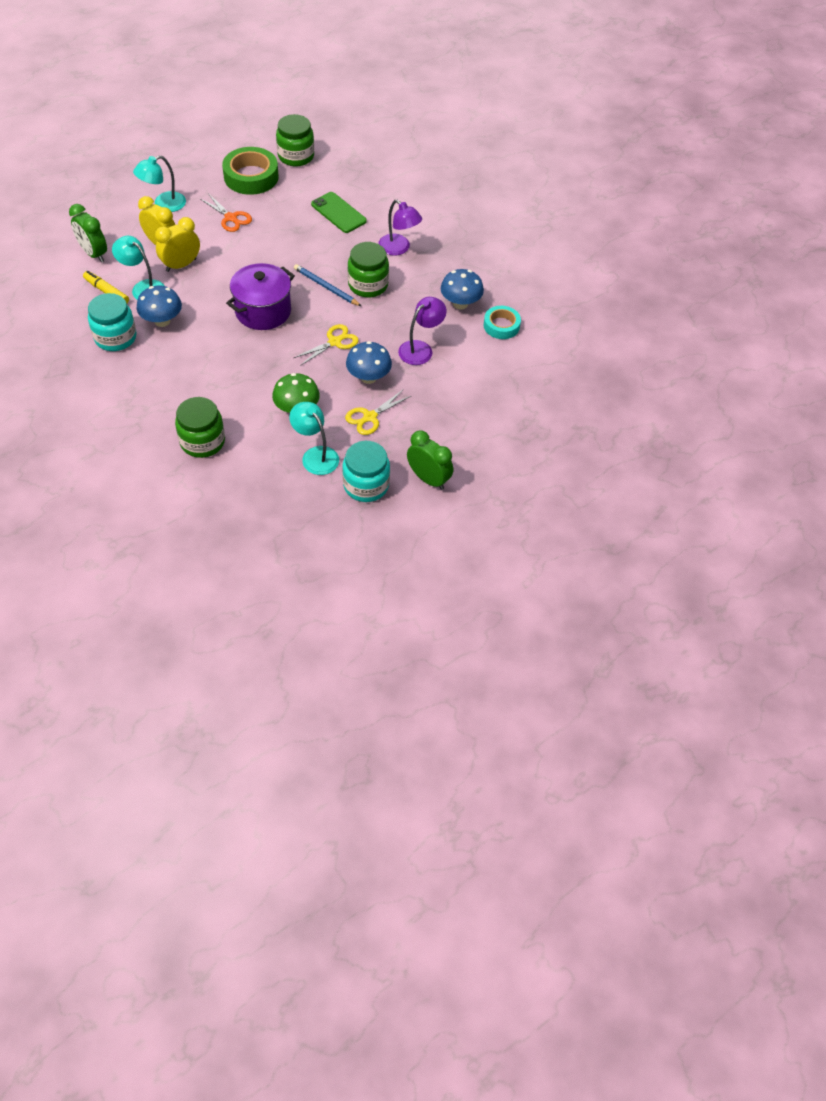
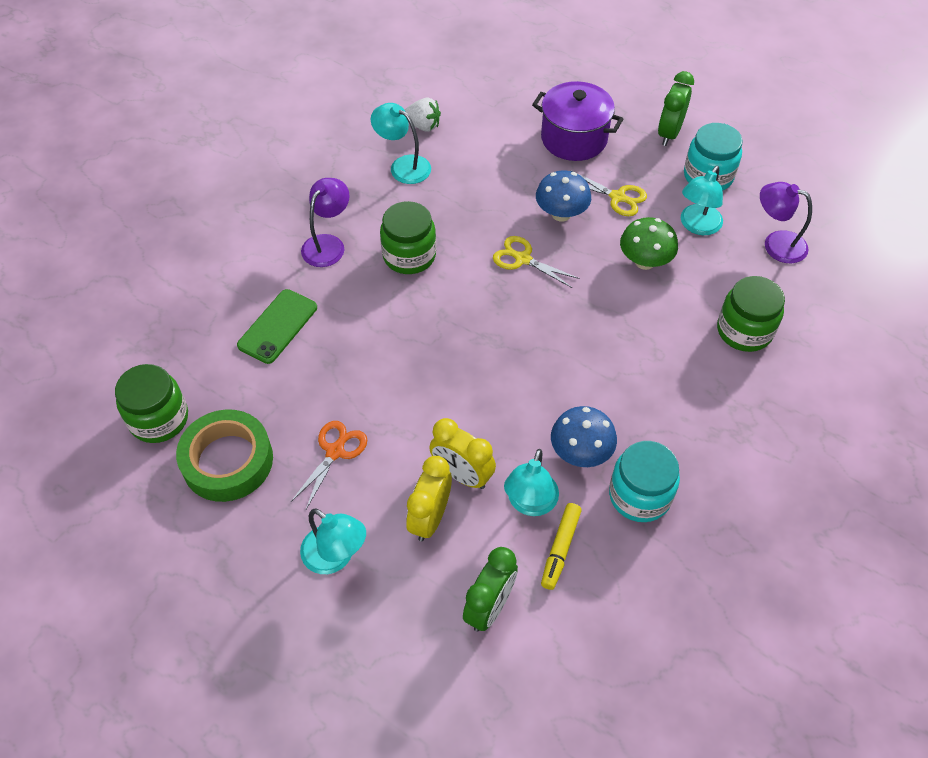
camera: 105 degrees left, 0 degrees up
purple pot [226,263,295,330] -> purple pot moved to [532,81,623,161]
blue pencil [294,264,361,306] -> none
purple lamp [398,297,447,365] -> purple lamp moved to [760,182,812,263]
blue mushroom [441,269,484,309] -> turquoise lamp [371,103,431,184]
turquoise tape [484,306,521,339] -> white strawberry [405,98,441,132]

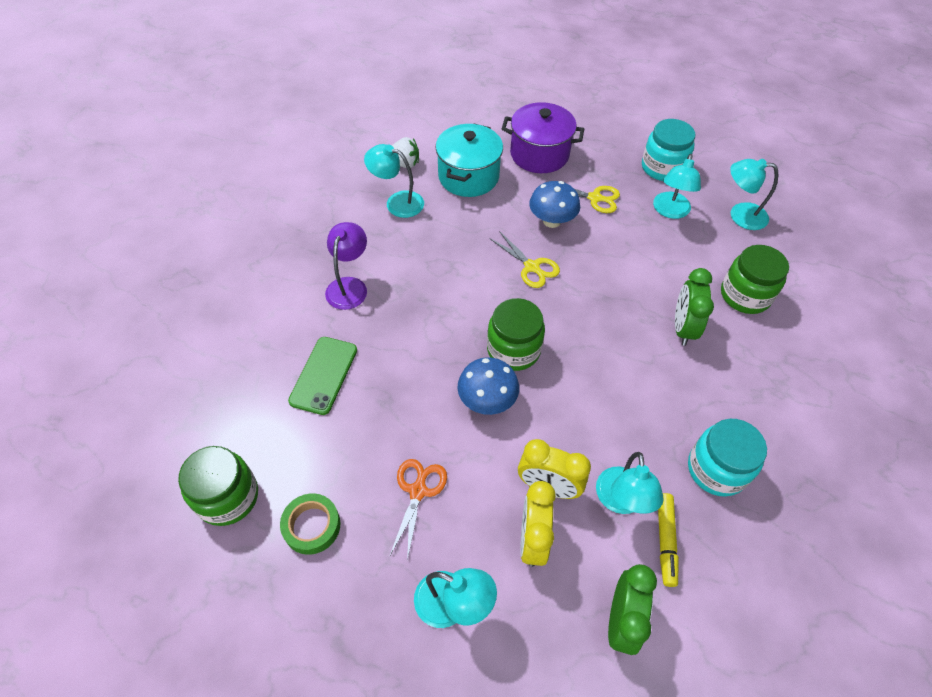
camera: 15 degrees left, 0 degrees up
green tape [176,410,273,502] -> green tape [280,493,340,555], size x0.61
green jar [380,201,436,274] -> green jar moved to [487,298,545,371]
yellow scissors [493,236,580,288] -> yellow scissors turned 150 degrees counterclockwise [489,231,560,288]
blue mushroom [551,406,617,467] -> blue mushroom moved to [457,357,519,415]
green mushroom [620,217,678,270] -> none
green clock [658,71,694,146] -> green clock moved to [675,268,714,346]
purple lamp [760,182,812,263] -> turquoise lamp [730,159,778,230]
none -> turquoise pot [436,123,503,197]

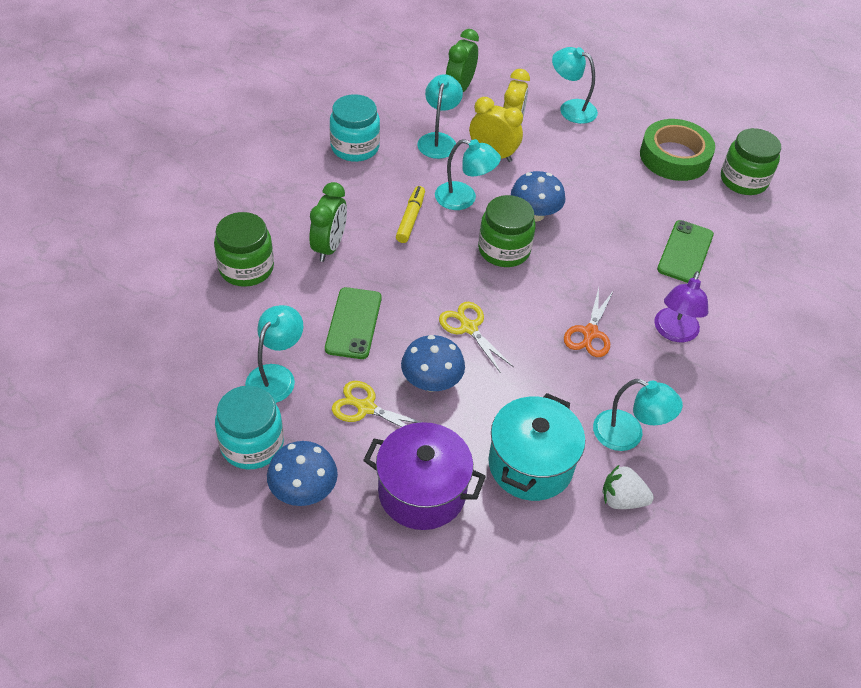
camera: 175 degrees left, 5 degrees down
green tape [280,493,340,555] -> green tape [640,119,715,181], size x1.65
orange scissors [390,459,447,560] -> orange scissors moved to [564,288,614,357]
yellow marker [658,493,679,587] -> yellow marker moved to [396,186,425,243]
turquoise lamp [730,159,778,230] -> turquoise lamp moved to [435,139,501,210]
none -> blue mushroom [267,441,338,506]
none -> green phone [325,287,382,359]

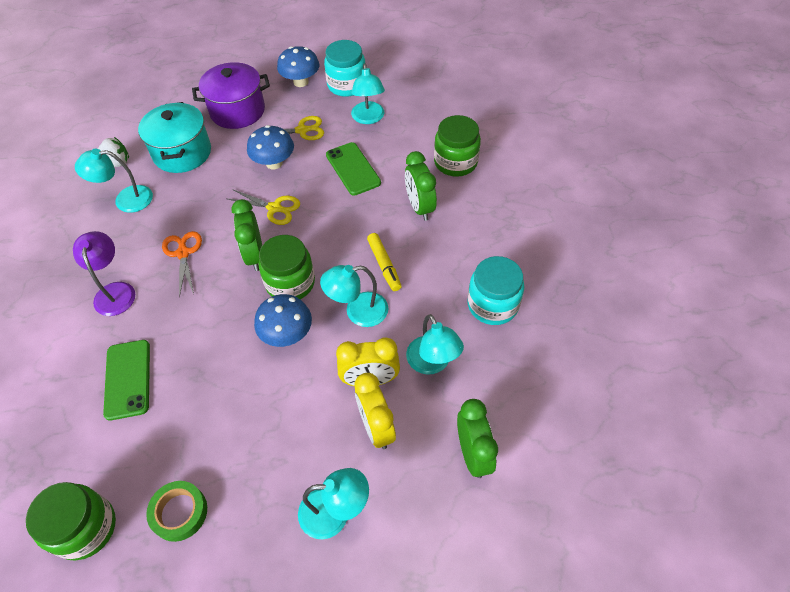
camera: 150 degrees right, 5 degrees up
green tape [640,119,715,181] -> green tape [146,481,207,542], size x0.61
none -> green clock [231,199,262,271]

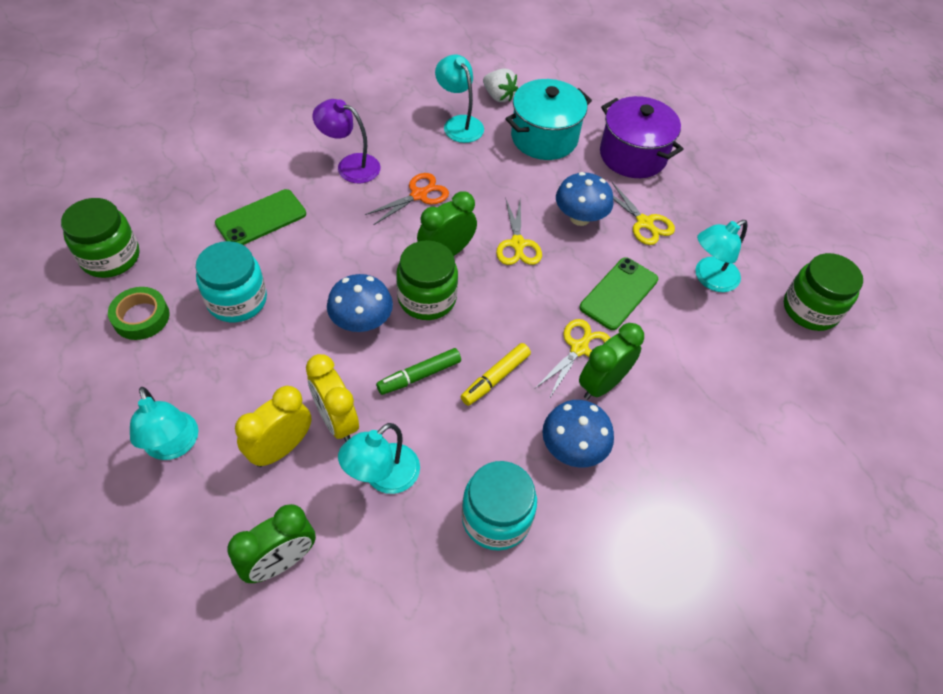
camera: 60 degrees right, 0 degrees up
purple lamp [73,231,135,316] -> purple lamp turned 120 degrees counterclockwise [312,99,381,183]
blue mushroom [277,46,319,87] -> blue mushroom moved to [542,400,614,468]
turquoise lamp [320,265,388,327] -> green marker [376,348,461,395]
turquoise jar [324,40,365,97] -> turquoise jar moved to [196,241,267,323]
green jar [434,115,481,177] -> green jar moved to [784,253,863,331]
none -> yellow scissors [536,319,610,399]

